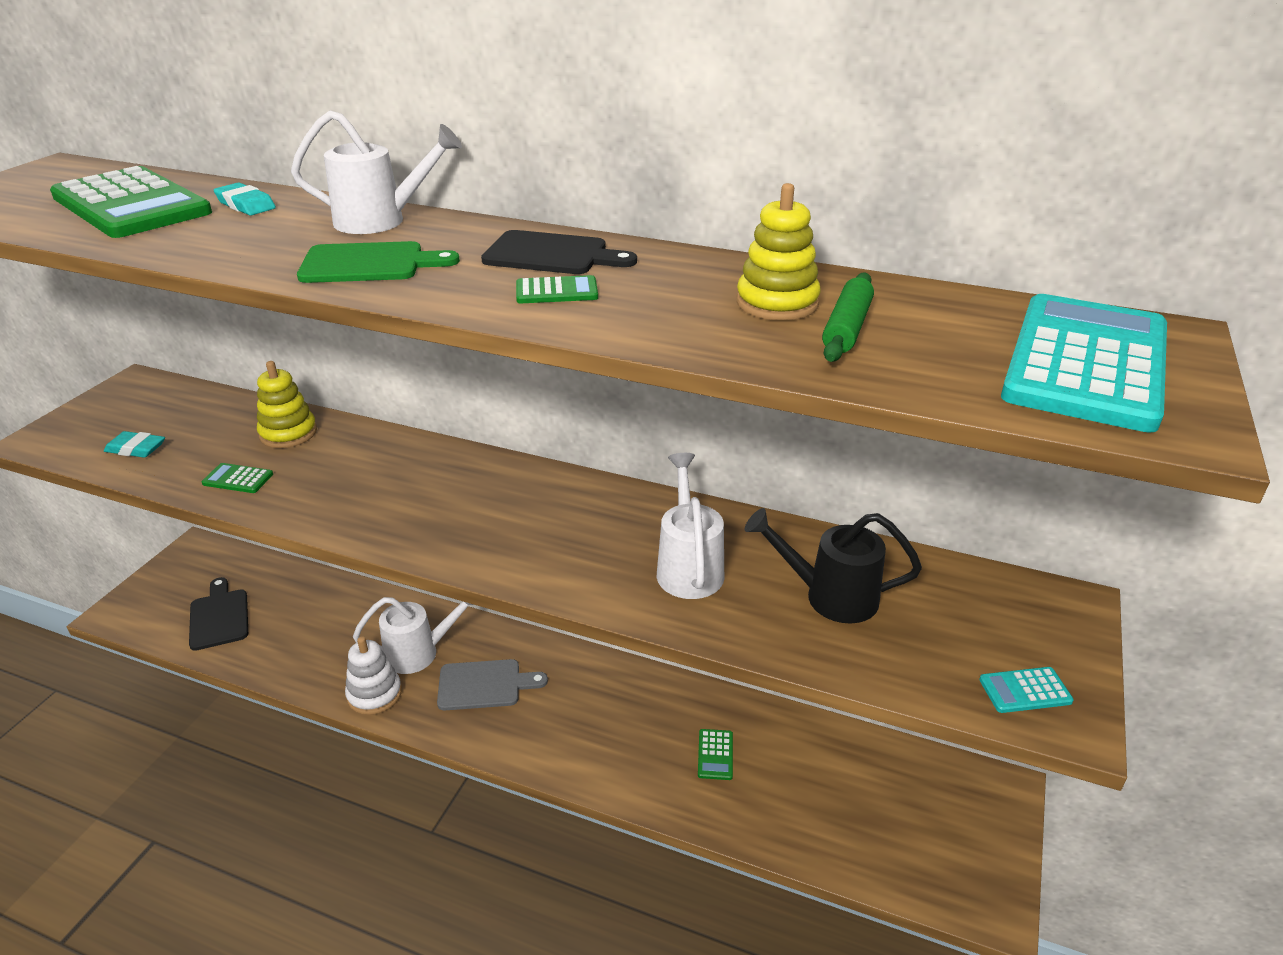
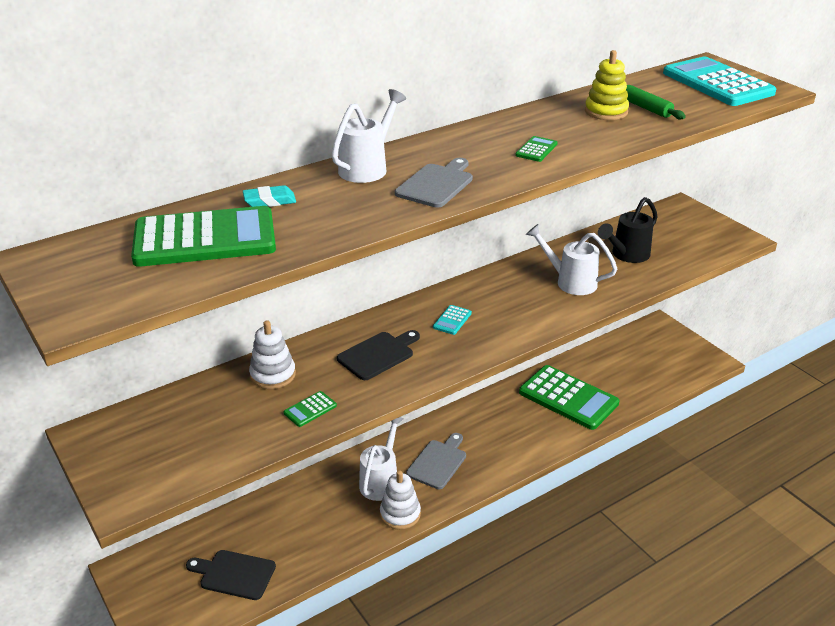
camera: 55 degrees left, 0 degrees up
turquoise eraser [104,431,165,458] -> none
yellow stacking toy [257,361,317,448] -> white stacking toy [249,320,296,389]
green cutting board [297,241,460,283] -> grey cutting board [395,158,473,208]
black cutting board [481,230,637,274] -> black cutting board moved to [337,330,420,380]
green calculator [698,729,733,780] -> green calculator [519,365,619,430], size x2.50
turquoise calculator [979,667,1074,713] -> turquoise calculator moved to [433,305,472,335]

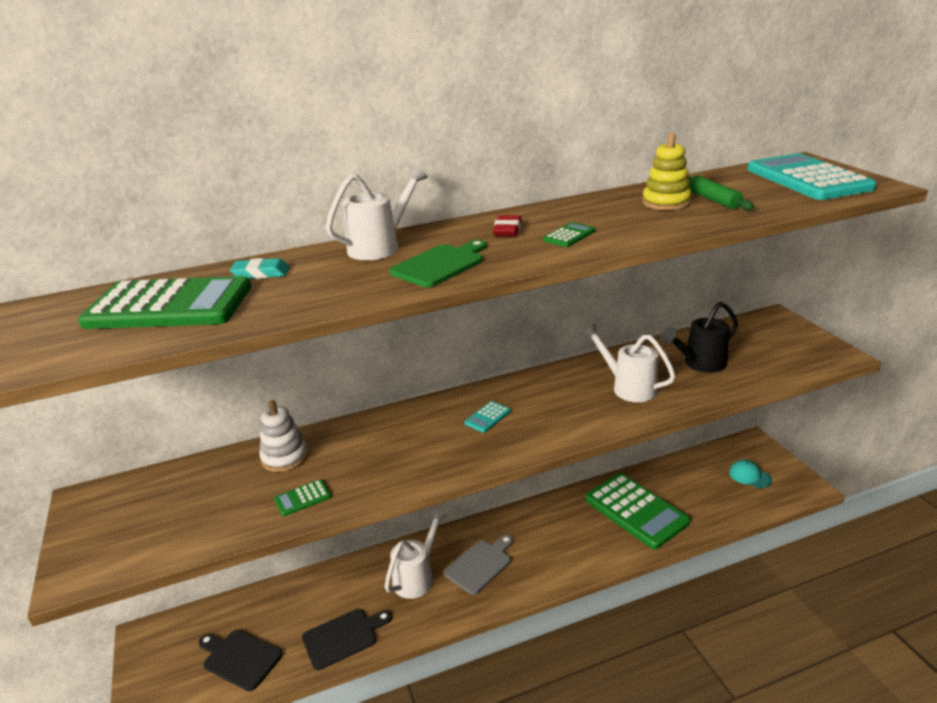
camera: 15 degrees right, 5 degrees down
black cutting board [337,330,420,380] -> black cutting board moved to [302,609,392,670]
white stacking toy [380,470,421,530] -> none
grey cutting board [395,158,473,208] -> green cutting board [389,240,487,287]
none -> red eraser [493,215,522,236]
none -> turquoise cap [729,460,772,488]

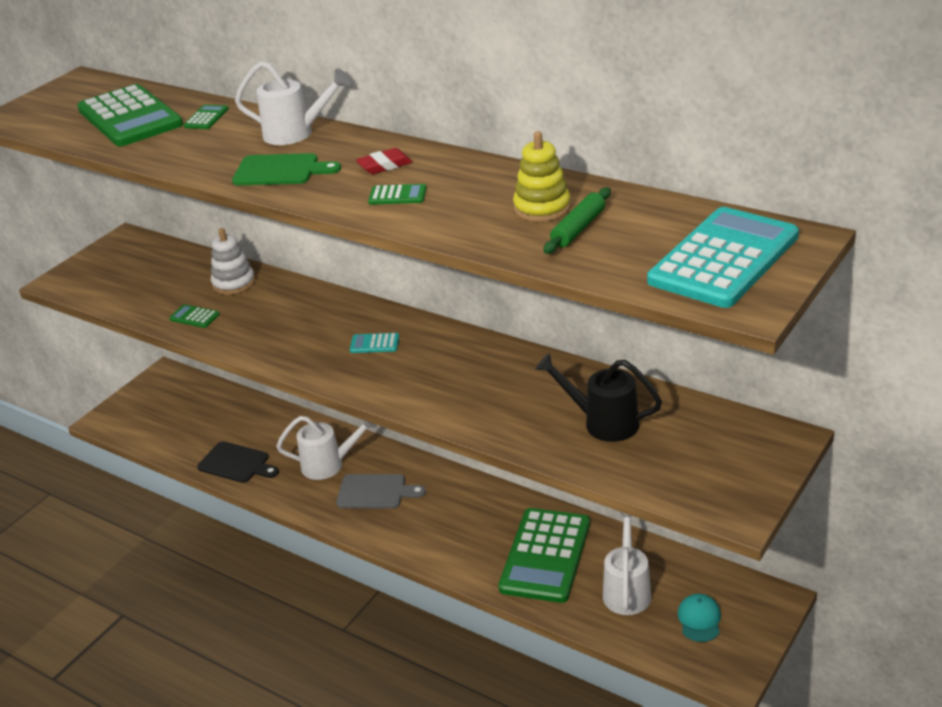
camera: 55 degrees right, 5 degrees up
black cutting board [198,630,282,691] -> none
turquoise eraser [230,258,289,279] -> green calculator [184,105,228,129]
white watering can [582,323,676,402] -> white watering can moved to [603,511,651,615]

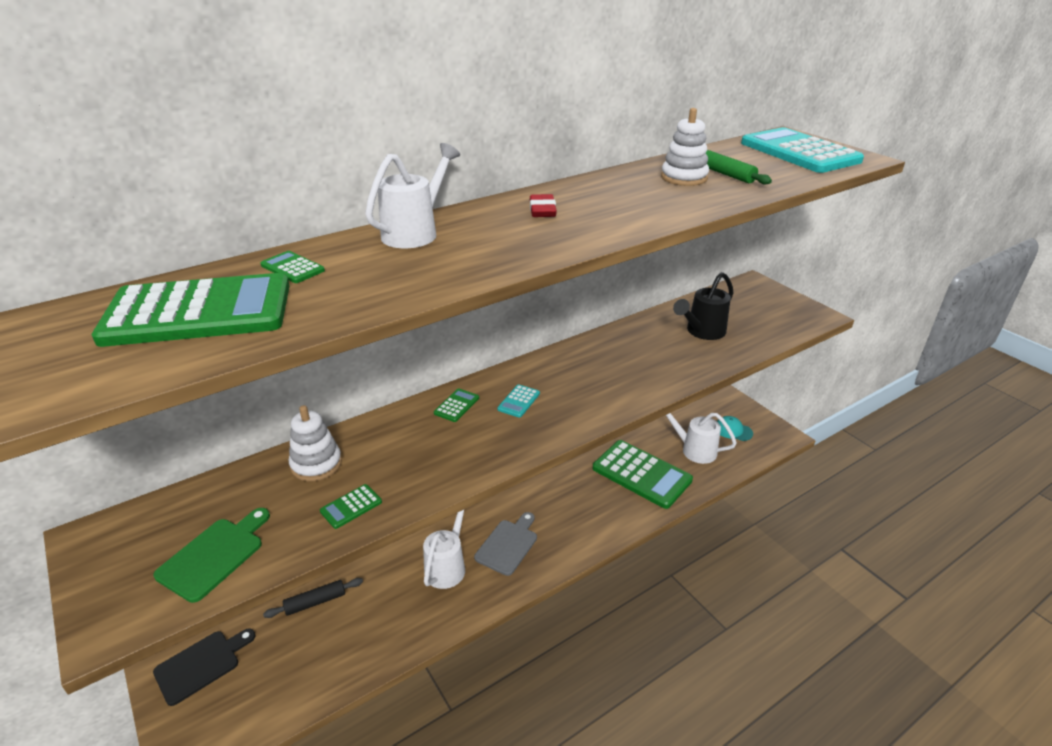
camera: 70 degrees left, 0 degrees up
black cutting board [197,441,279,483] -> black cutting board moved to [153,628,256,706]
green cutting board [232,153,341,185] -> green cutting board moved to [153,508,270,603]
green calculator [368,184,427,205] -> green calculator moved to [434,388,479,422]
yellow stacking toy [513,131,571,222] -> white stacking toy [661,108,709,186]
none -> black rolling pin [263,578,363,618]

